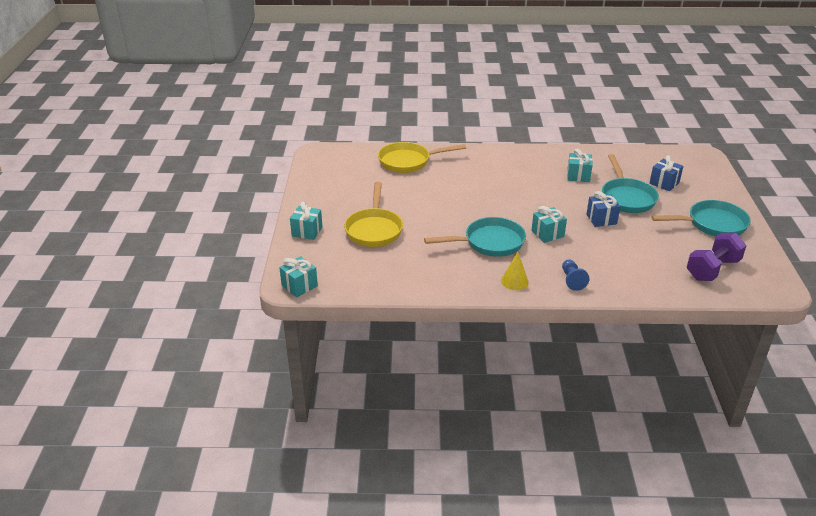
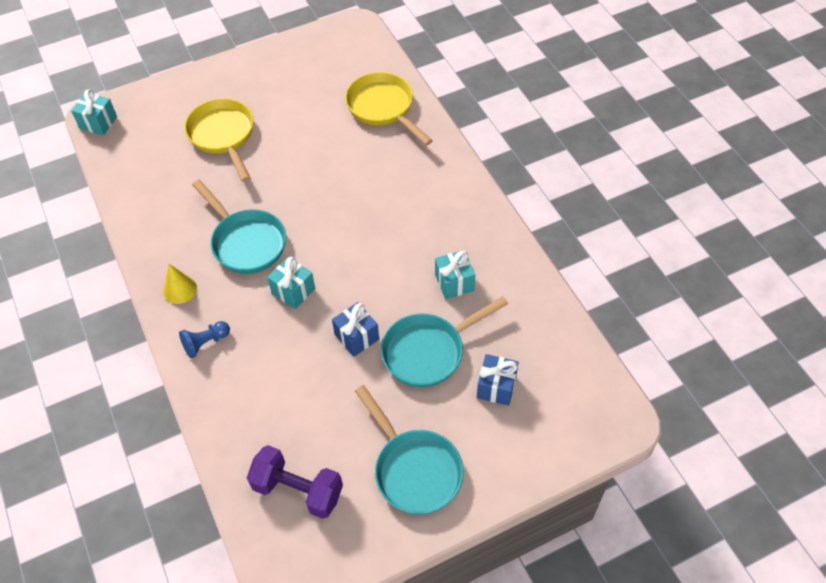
camera: 65 degrees right, 20 degrees up
turquoise gift [290,202,322,240] -> none
yellow pan [344,182,403,247] -> yellow pan turned 90 degrees clockwise [184,98,254,182]

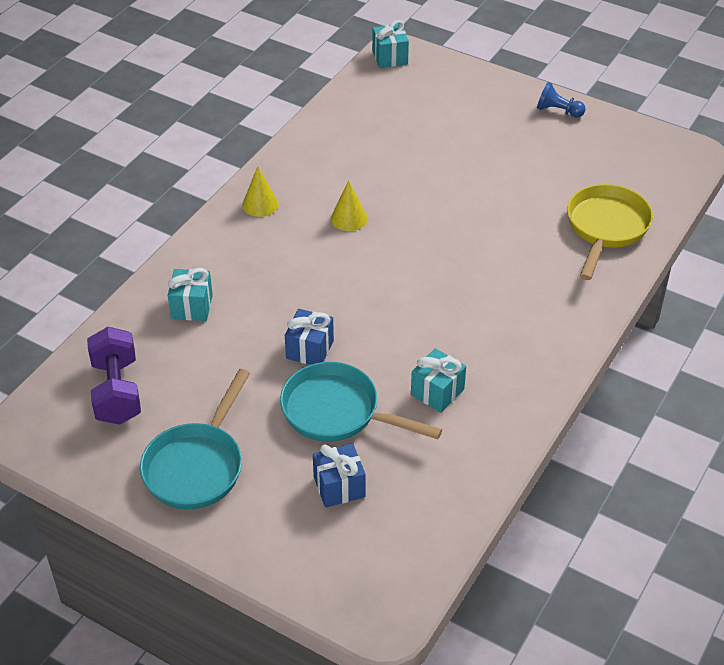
camera: 55 degrees right, 10 degrees down
blue pawn [179,321,230,358] -> blue pawn moved to [537,82,586,118]
yellow pan [184,98,254,182] -> none
turquoise pan [192,180,286,274] -> yellow cone [331,180,367,231]
turquoise gift [267,256,315,309] -> turquoise gift moved to [168,268,213,321]

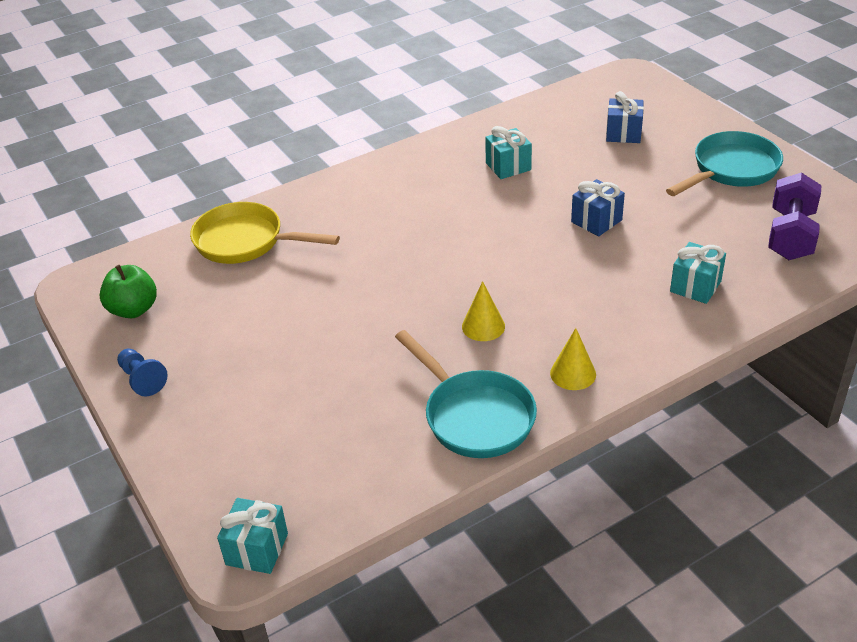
camera: 150 degrees left, 5 degrees down
turquoise pan [280,362,442,442] -> turquoise pan moved to [395,330,537,458]
yellow pan [567,184,653,280] -> yellow pan turned 60 degrees clockwise [190,202,340,264]
none -> green apple [99,265,157,318]

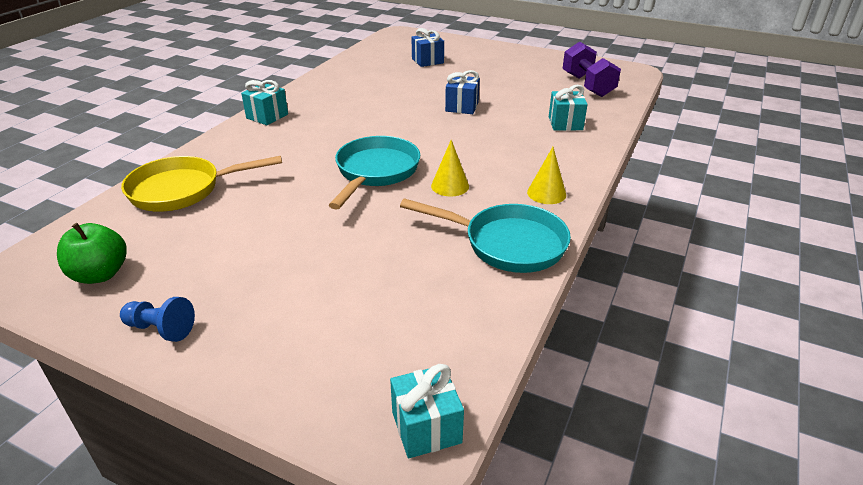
camera: 35 degrees left, 5 degrees down
turquoise gift [485,126,532,179] -> turquoise gift moved to [241,80,288,125]
turquoise pan [666,131,783,196] -> turquoise pan moved to [329,136,420,210]

